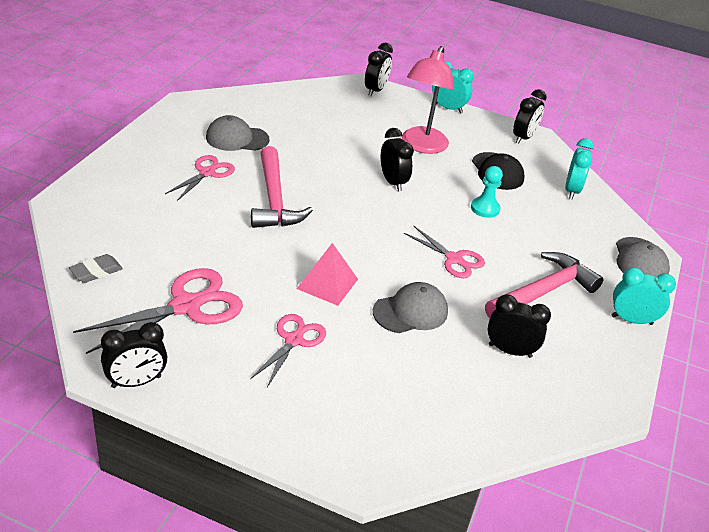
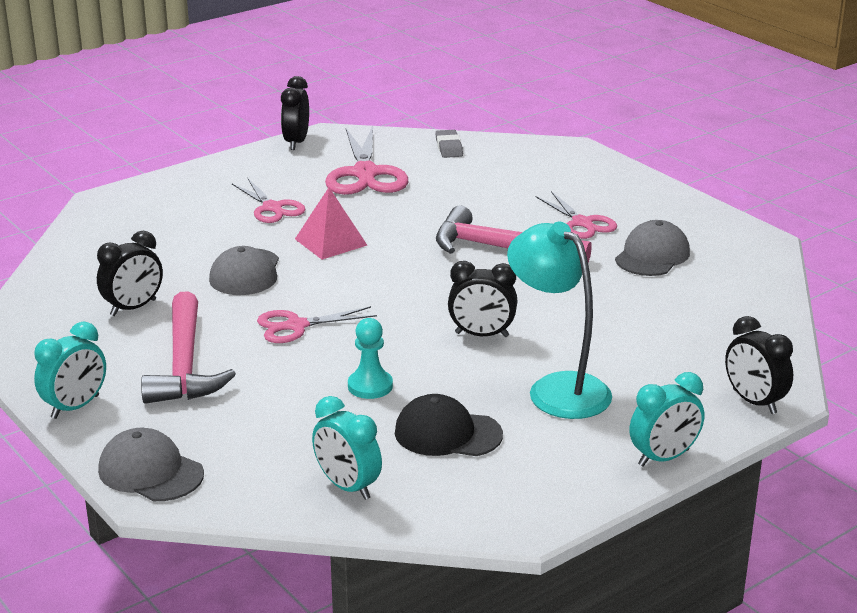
camera: 125 degrees right, 10 degrees down
pink lamp [402,46,454,154] -> turquoise lamp [507,222,612,419]
black clock [513,89,547,144] -> none

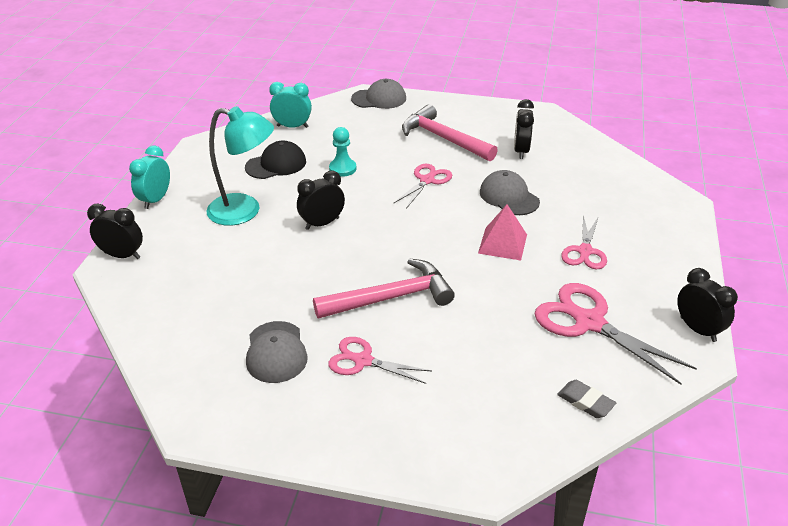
camera: 140 degrees right, 10 degrees up
turquoise clock [34,321,106,419] -> none
pink scissors [232,179,306,223] -> pink scissors turned 90 degrees counterclockwise [561,215,607,270]

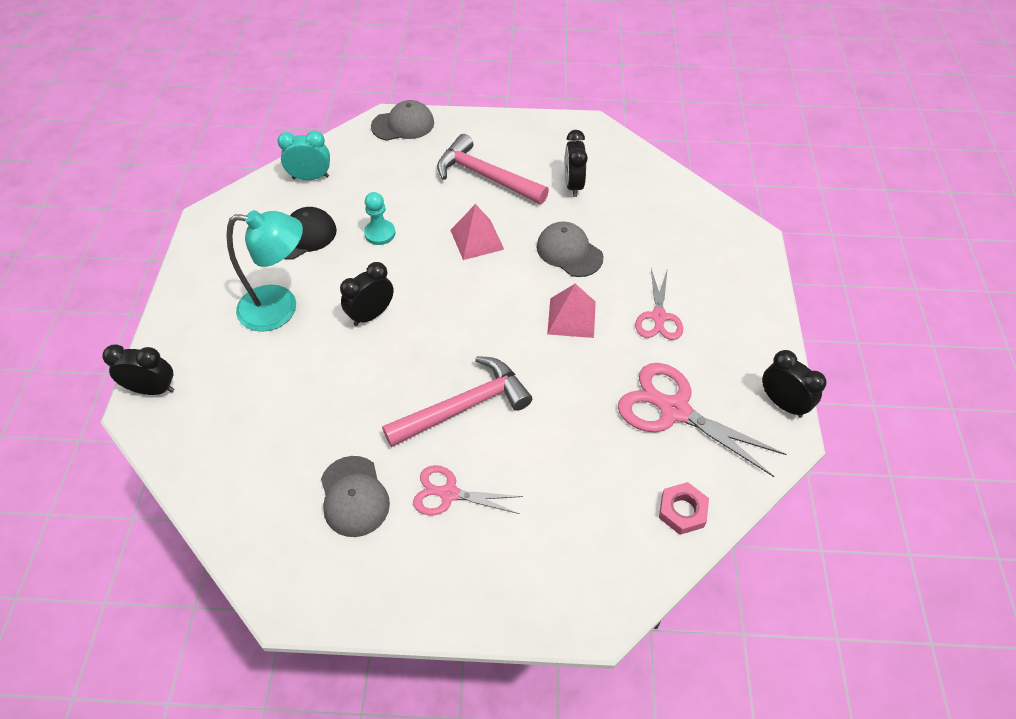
camera: 10 degrees left, 15 degrees up
turquoise clock [129,146,170,209] -> none
pink scissors [393,164,452,209] -> pink pyramid [450,204,504,260]
grey eraser [557,380,616,418] -> pink nut [659,482,709,535]

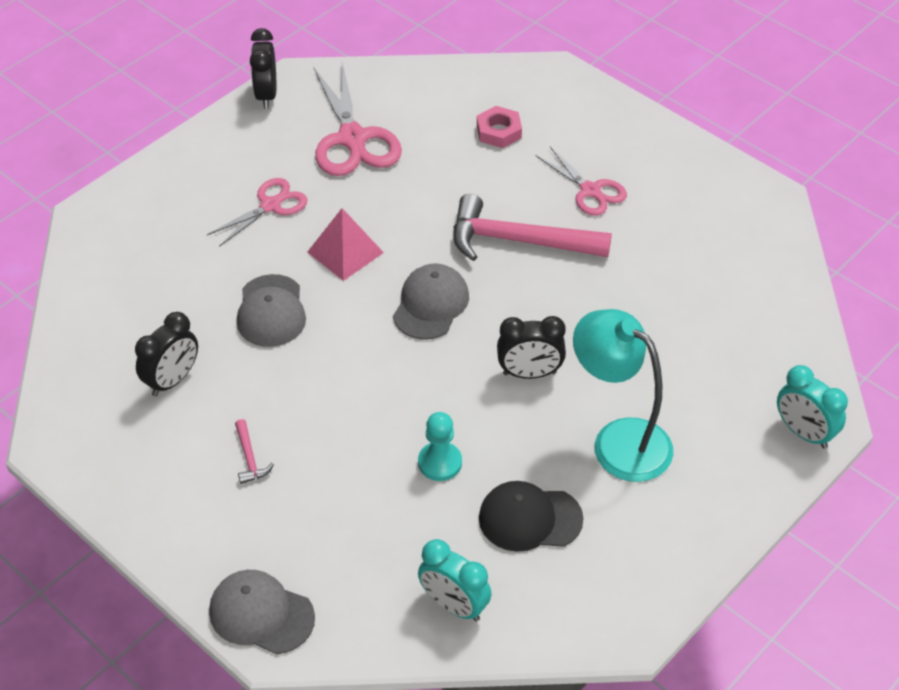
camera: 140 degrees left, 5 degrees down
black clock [102,345,174,395] -> turquoise clock [777,365,848,449]
grey cap [321,456,390,537] -> grey cap moved to [393,264,469,340]
pink hammer [437,134,549,204] -> pink hammer [235,419,274,484], size x0.41
pink pyramid [450,204,504,260] -> none
pink nut [659,482,709,535] -> pink nut moved to [477,106,522,148]

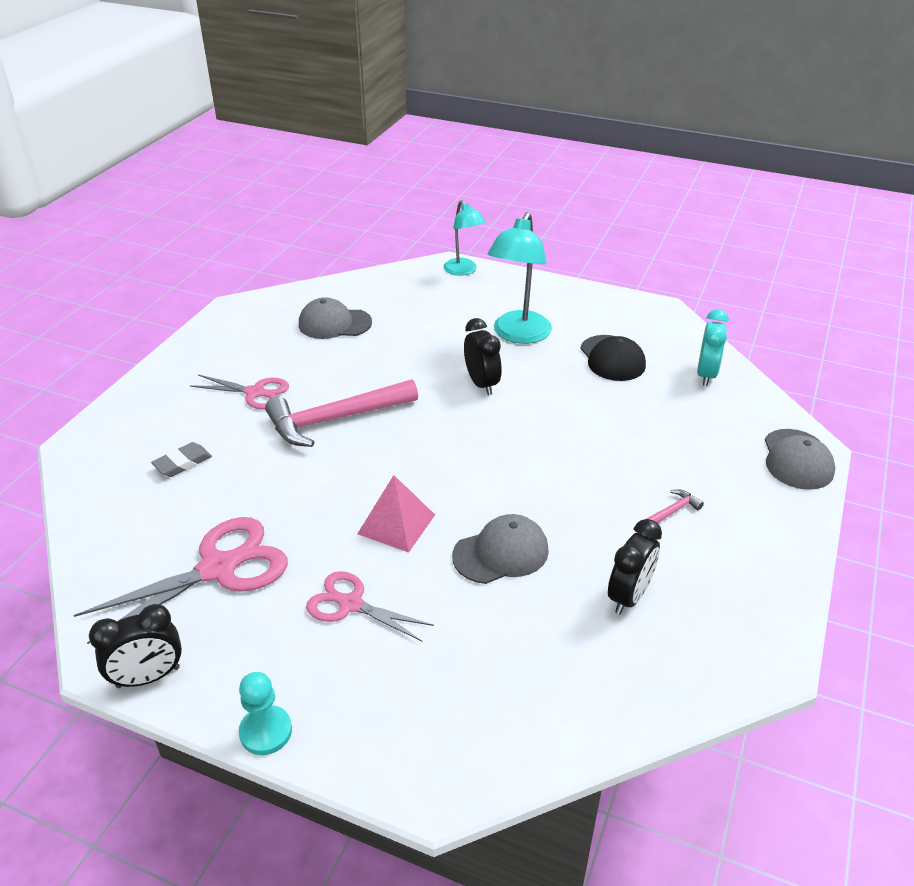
camera: 110 degrees left, 10 degrees down
black clock [135,312,198,396] -> black clock turned 105 degrees clockwise [608,519,662,614]
grey cap [393,264,469,340] -> grey cap moved to [299,297,372,339]
turquoise pawn [418,412,462,481] -> turquoise pawn moved to [239,672,292,755]
pink hammer [453,194,612,261] -> pink hammer turned 75 degrees clockwise [265,379,418,447]
pink nut [477,106,522,148] -> grey eraser [151,442,212,477]
pink scissors [536,147,627,216] -> pink scissors turned 75 degrees clockwise [190,375,289,410]
turquoise clock [777,365,848,449] -> turquoise lamp [443,200,485,276]

